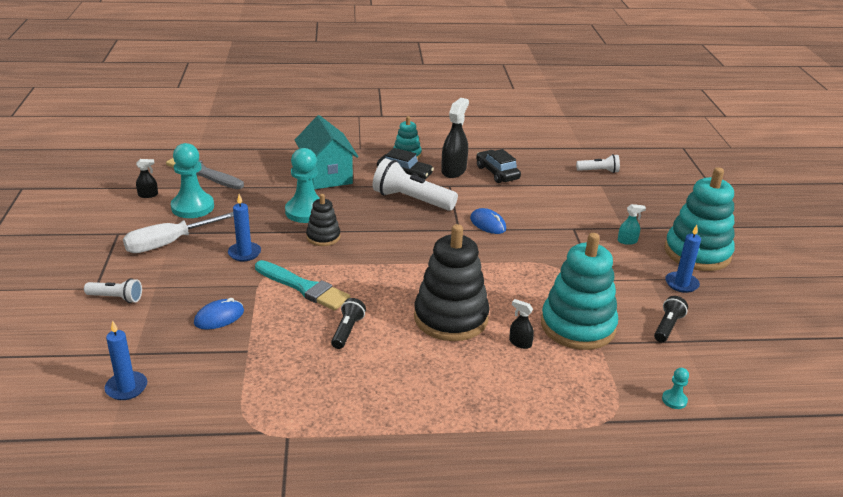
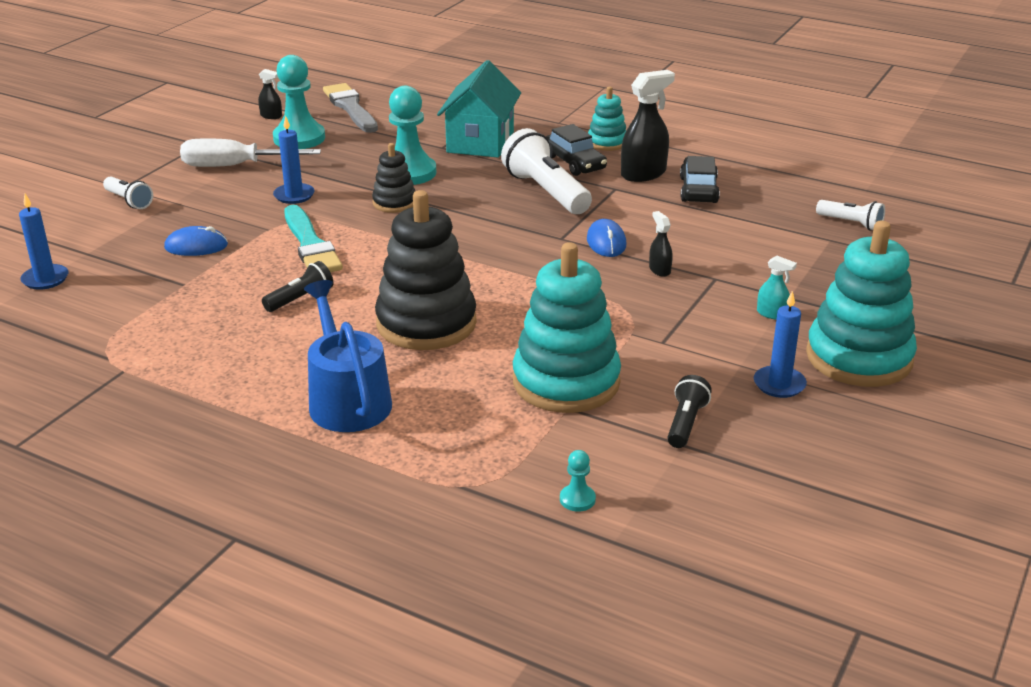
camera: 35 degrees right, 0 degrees up
black spray bottle [509,299,534,349] -> black spray bottle moved to [649,211,673,277]
black flashlight [654,296,688,342] -> black flashlight turned 45 degrees counterclockwise [667,375,712,448]
none -> blue watering can [304,280,392,432]

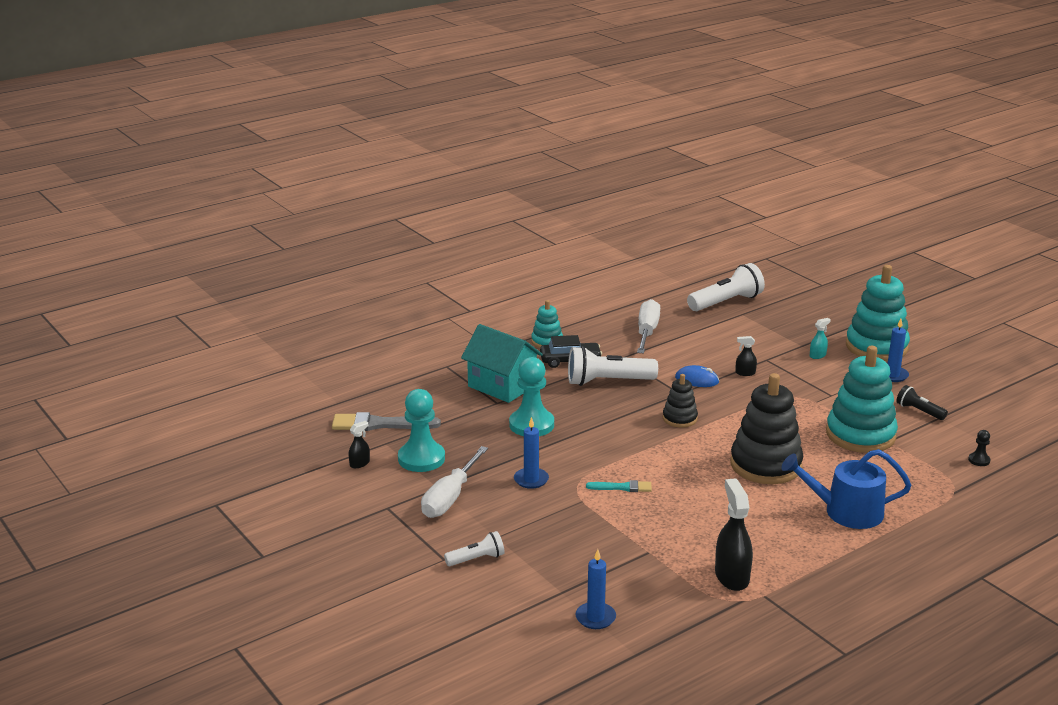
camera: 65 degrees left, 5 degrees down
blue mouse [164,226,228,256] -> none
black flashlight [262,261,334,312] -> none
turquoise brush [284,205,343,272] -> turquoise brush [586,480,652,492], size x0.56
black stacking toy [372,143,415,213] -> black stacking toy moved to [663,374,698,428]
turquoise pawn [560,450,596,512] -> black pawn [968,430,991,466]
black spray bottle [621,70,675,182] -> black spray bottle moved to [715,478,753,591]
black car [680,156,720,203] -> white screwdriver [637,299,660,353]
white flashlight [816,200,885,231] -> white flashlight [687,263,765,311], size x1.85

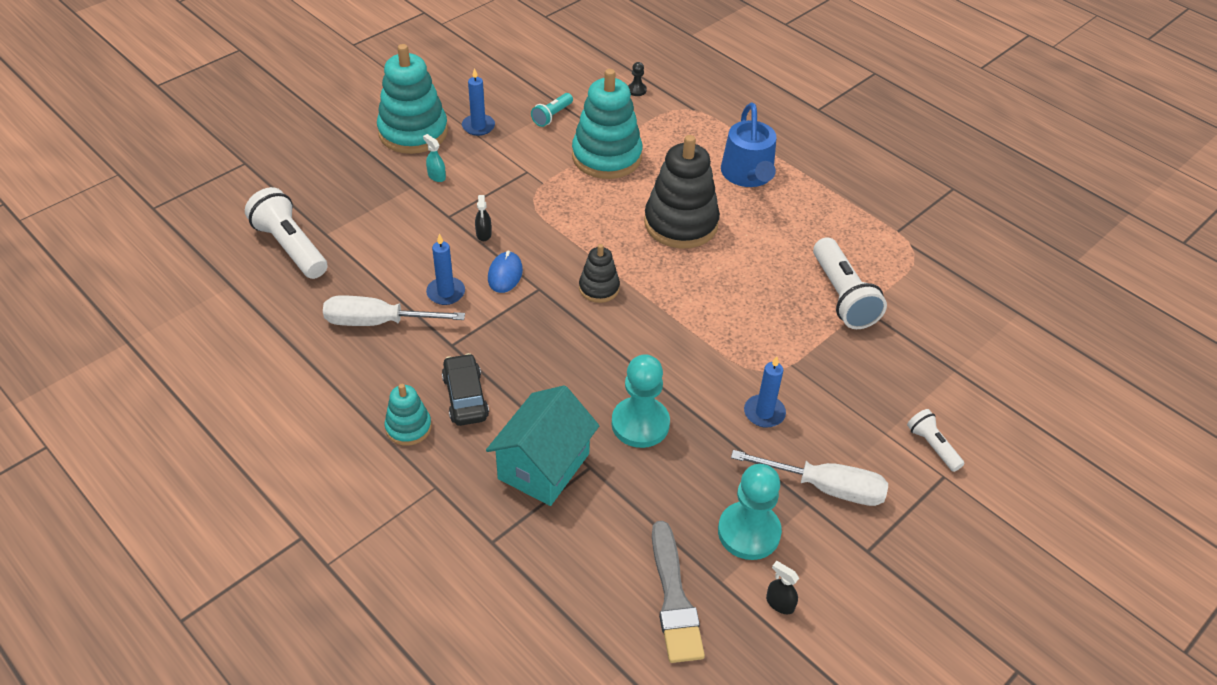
camera: 100 degrees left, 20 degrees up
white flashlight [568,346,658,386] -> white flashlight moved to [813,237,887,329]
blue candle [575,549,616,629] -> blue candle moved to [426,234,465,305]
turquoise brush [586,480,652,492] -> none
black spray bottle [715,478,753,591] -> none
black flashlight [896,385,948,420] -> turquoise flashlight [531,93,573,127]

